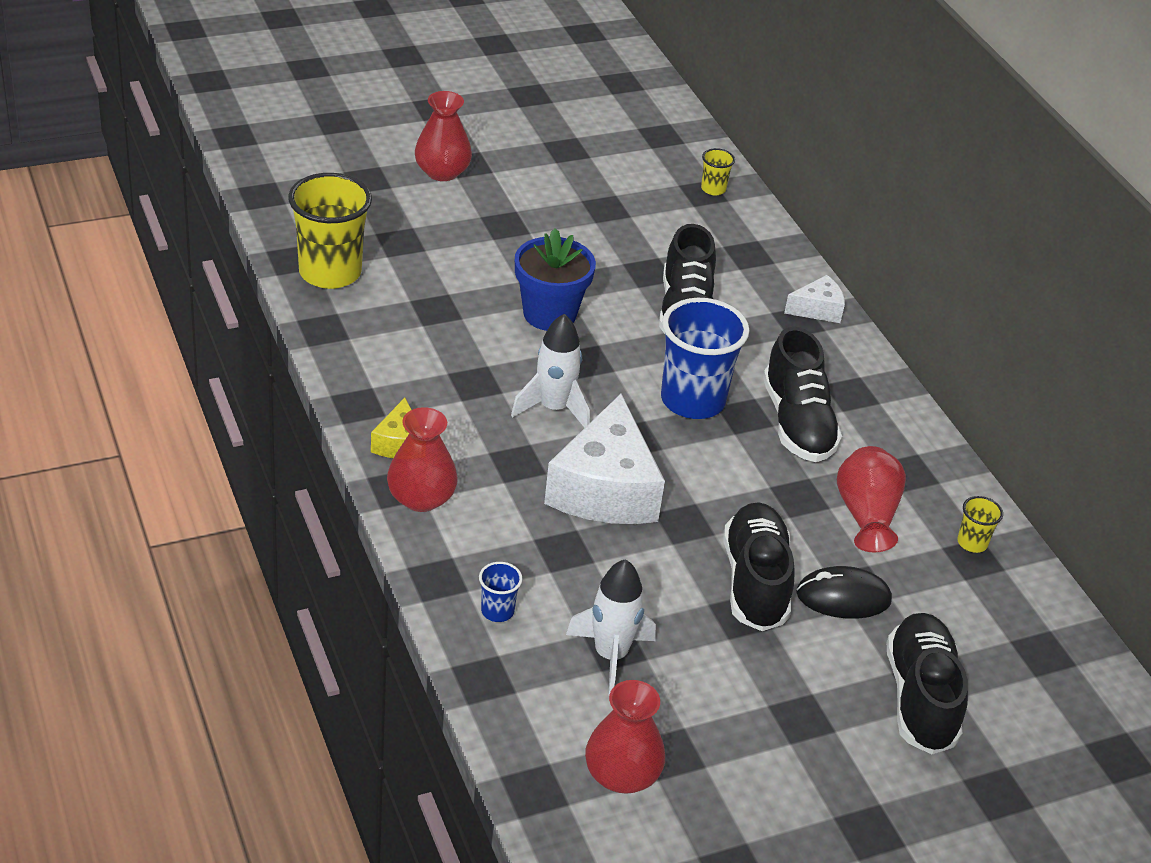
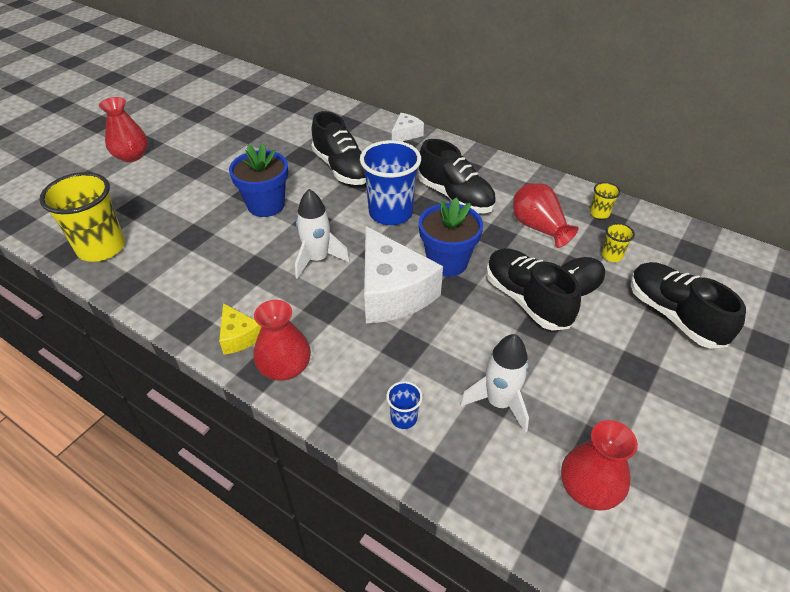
camera: 30 degrees left, 5 degrees up
yellow cup [701,148,735,195] -> yellow cup moved to [601,223,635,262]
none -> blue flower pot [419,197,483,277]

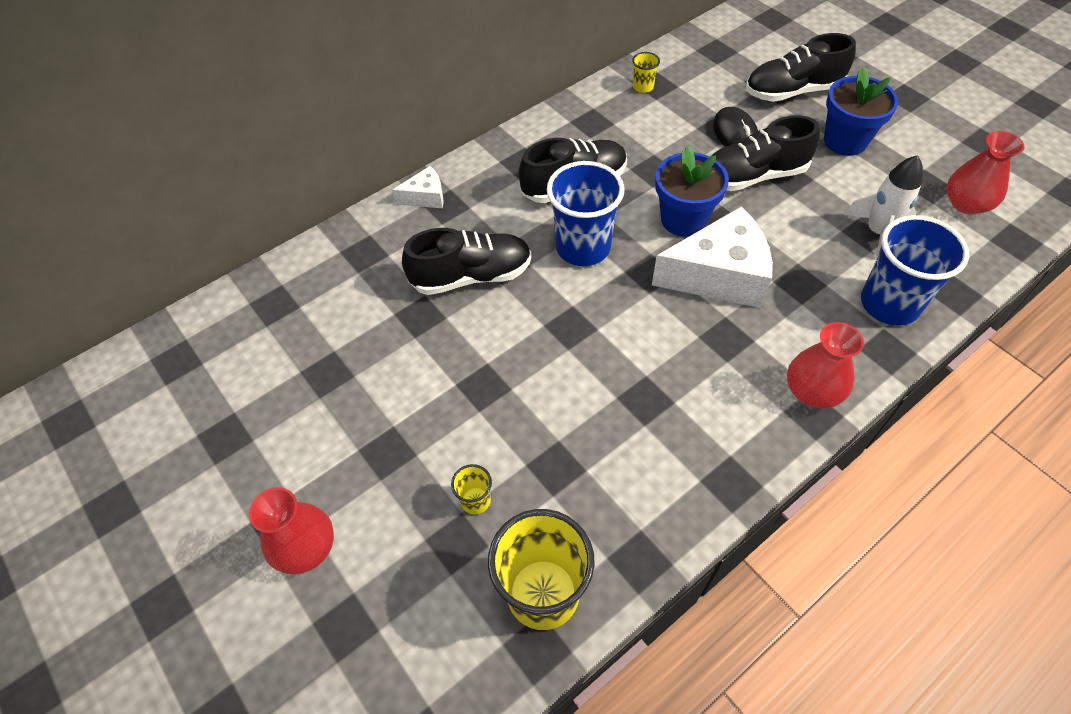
camera: 70 degrees left, 10 degrees up
yellow cheese [219,303,262,354] -> none
blue flower pot [229,144,288,217] -> blue flower pot moved to [824,67,898,156]
white rocket [295,189,350,279] -> none
blue cup [386,381,423,429] -> blue cup [861,215,969,326], size x2.25
white cheese [392,113,424,142] -> white cheese turned 105 degrees clockwise [392,166,444,208]
red vase [513,183,579,248] -> none
yellow cup [601,223,635,262] -> yellow cup moved to [451,464,492,515]

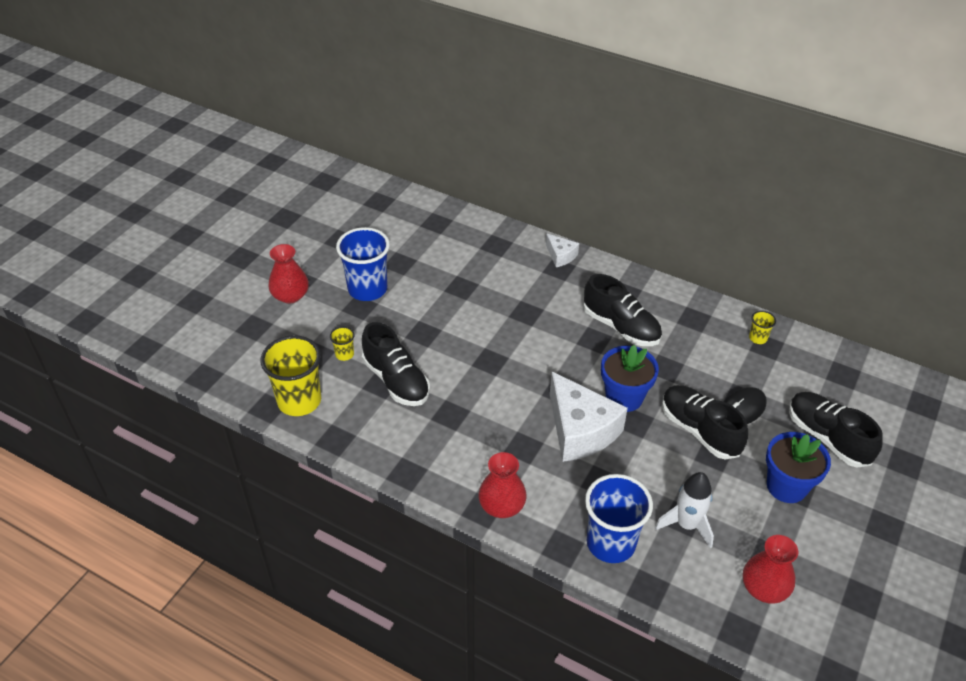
camera: 65 degrees right, 10 degrees down
black shoe [402,228,532,295] -> black shoe moved to [362,322,430,406]
blue cup [547,161,625,266] -> blue cup moved to [336,227,390,301]

